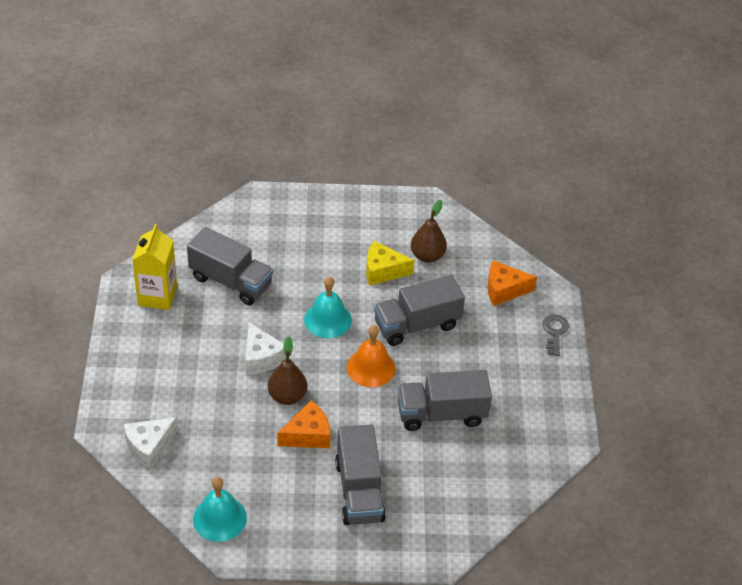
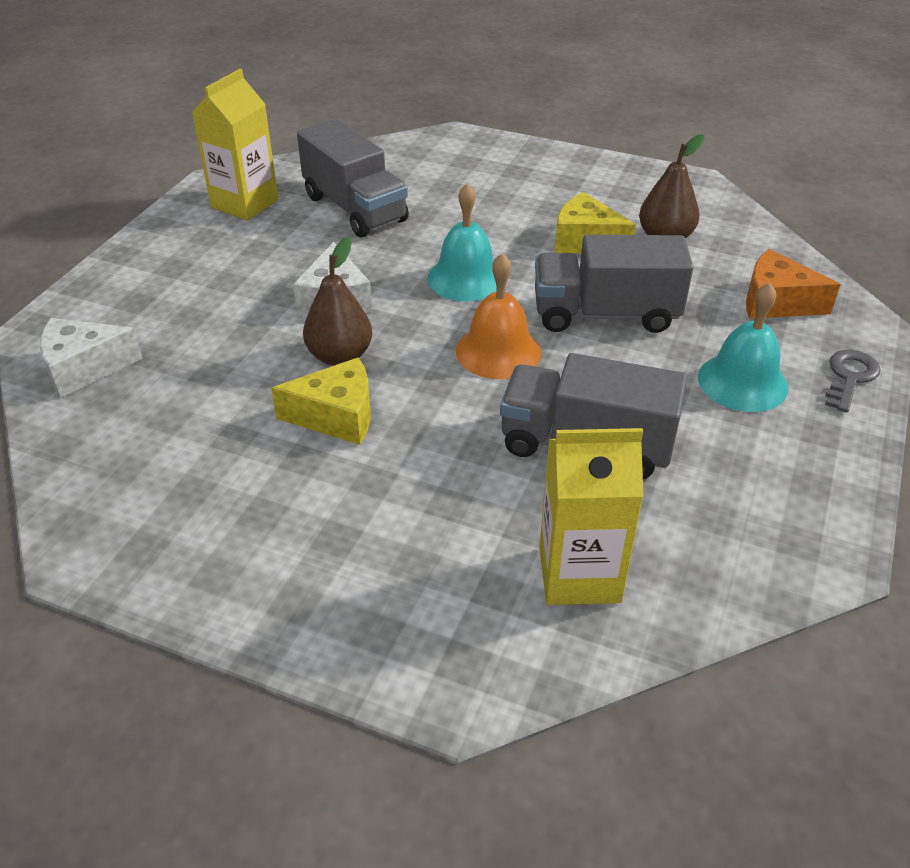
camera: 25 degrees right, 5 degrees down
turquoise bell [193,477,247,542] -> turquoise bell moved to [698,282,788,412]
orange cheese [277,400,330,448] -> yellow cheese [271,357,370,445]
grey truck [335,425,386,525] -> none
none -> yellow carton [539,428,644,605]

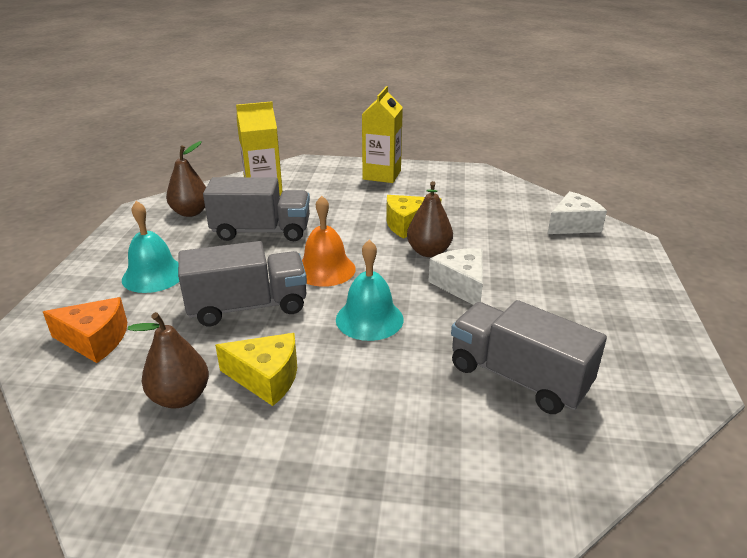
camera: 165 degrees right, 10 degrees down
yellow carton [192,69,278,221] -> yellow carton moved to [362,86,403,183]
grey key [825,350,881,413] -> none
none -> brown pear [166,141,206,217]

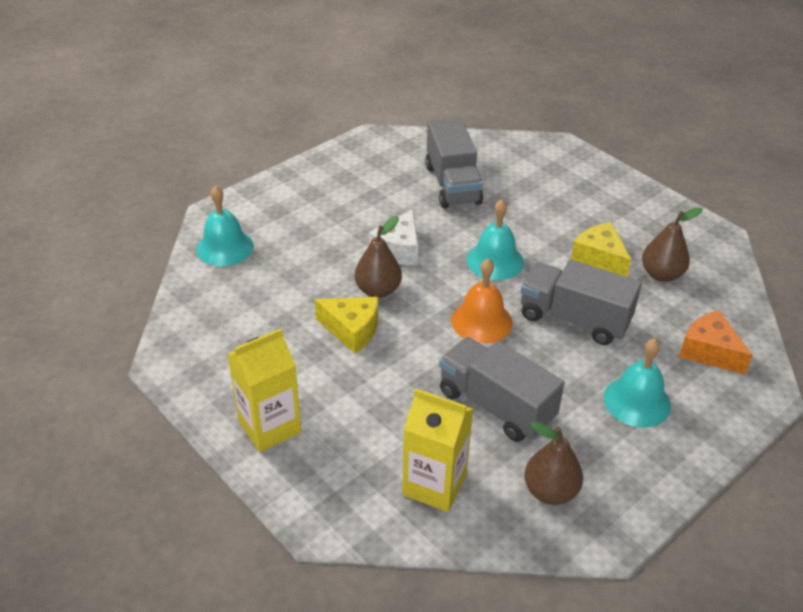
camera: 140 degrees left, 10 degrees up
white cheese [548,191,607,234] -> turquoise bell [196,186,254,266]

